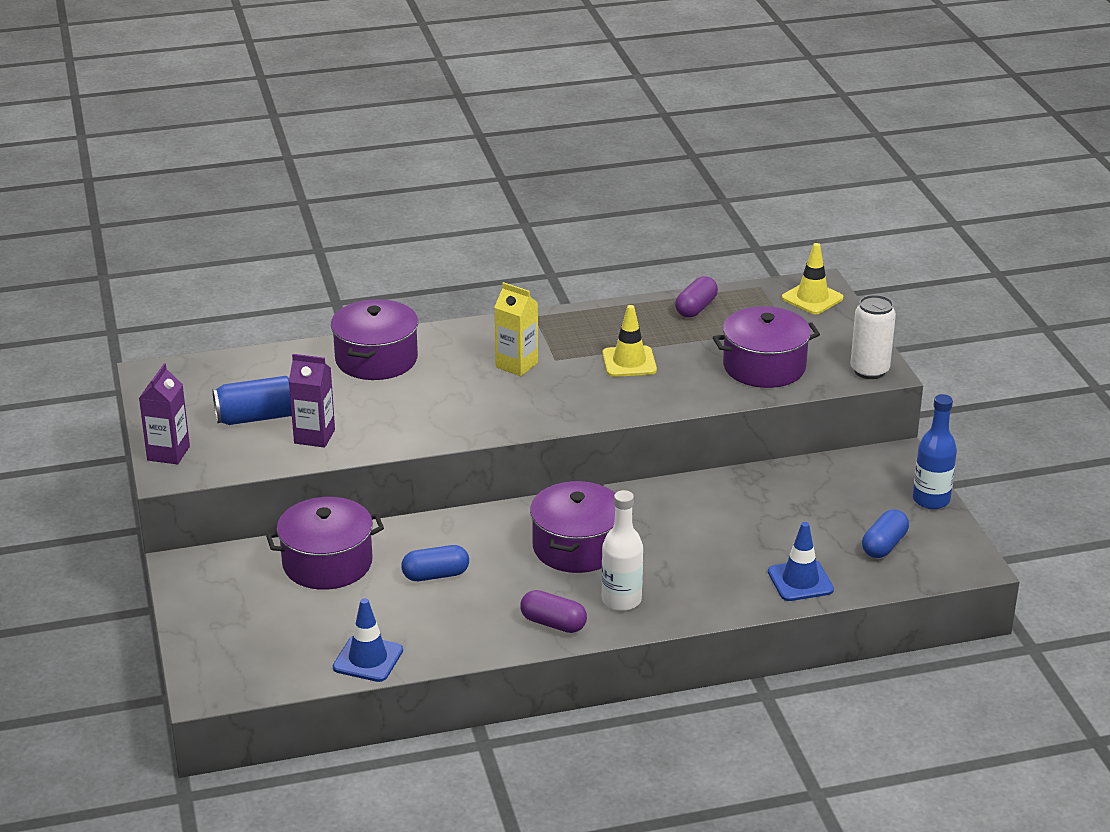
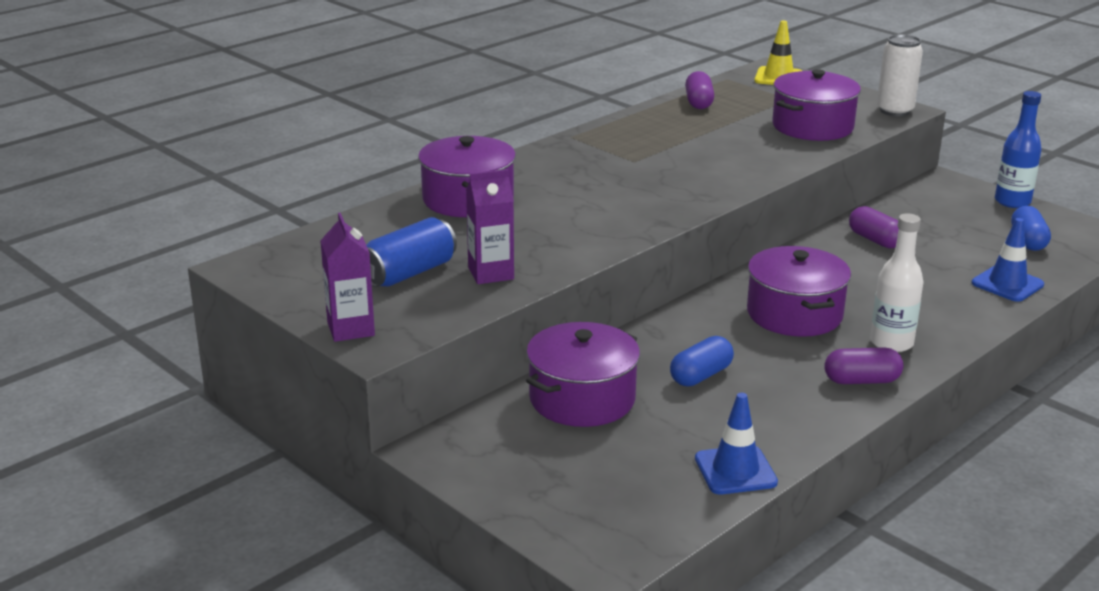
camera: 30 degrees left, 5 degrees down
yellow carton [494,282,538,376] -> none
yellow traffic cone [602,305,657,377] -> none
none -> purple capsule [849,206,899,249]

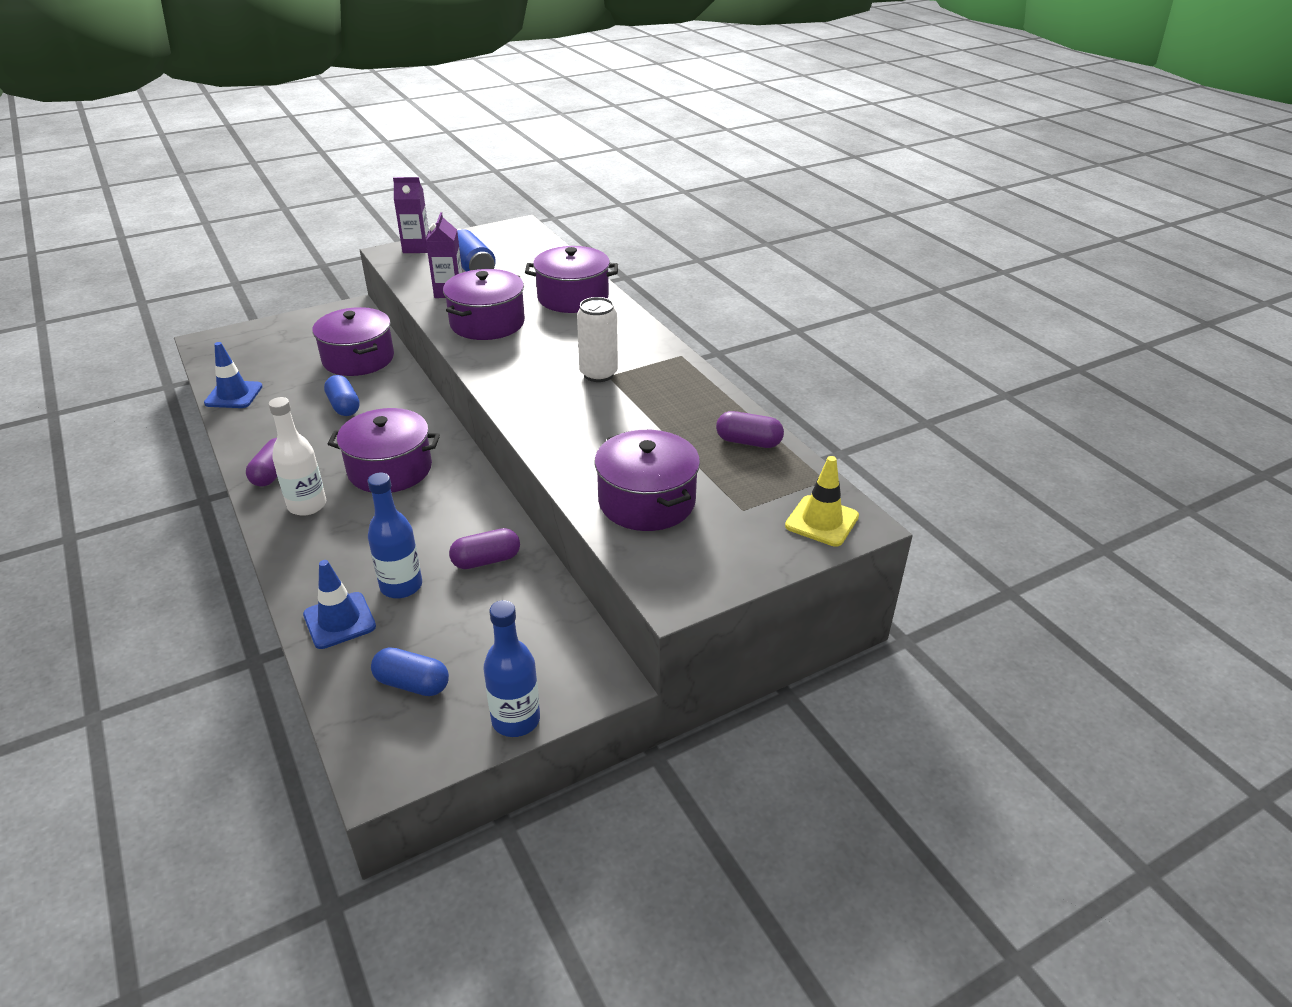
camera: 105 degrees right, 10 degrees up
white can [877,34,923,117] -> white can moved to [577,297,618,382]
none -> blue bottle [368,472,422,598]
none -> purple pot [443,269,525,340]

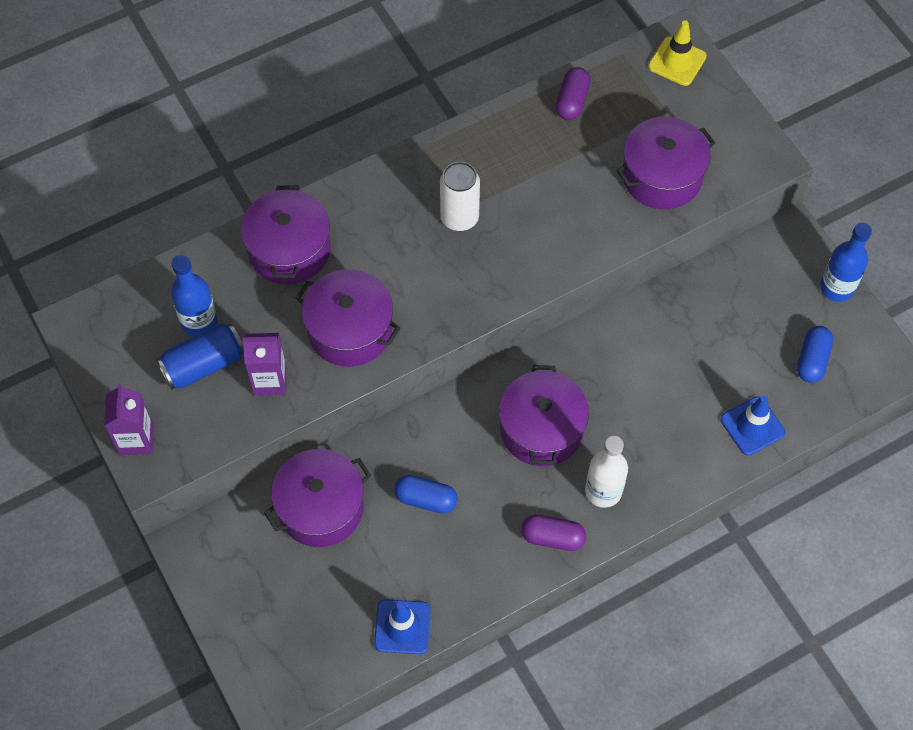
camera: 90 degrees left, 25 degrees up
blue capsule [324,375,360,416] -> blue capsule turned 45 degrees clockwise [394,475,458,514]
blue bottle [368,472,422,598] -> blue bottle moved to [171,255,218,336]
purple capsule [449,528,520,569] -> none

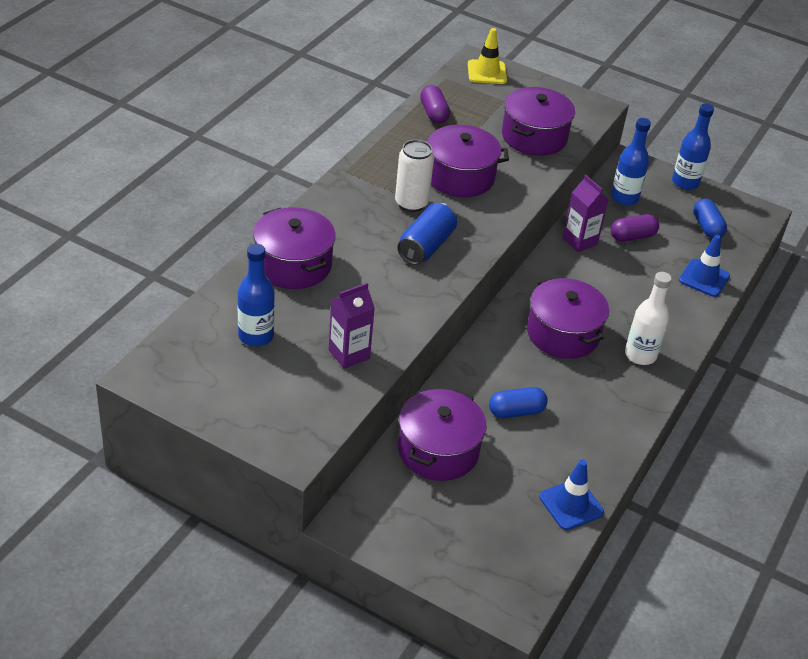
camera: 35 degrees left, 20 degrees down
purple carton [104,384,154,455] -> purple carton moved to [562,175,609,252]
blue can [156,323,244,390] -> blue can moved to [397,203,457,265]
purple pot [295,269,401,367] -> purple pot moved to [427,125,509,197]
purple capsule [521,515,586,551] -> purple capsule moved to [611,214,659,242]
none -> blue bottle [611,118,651,205]

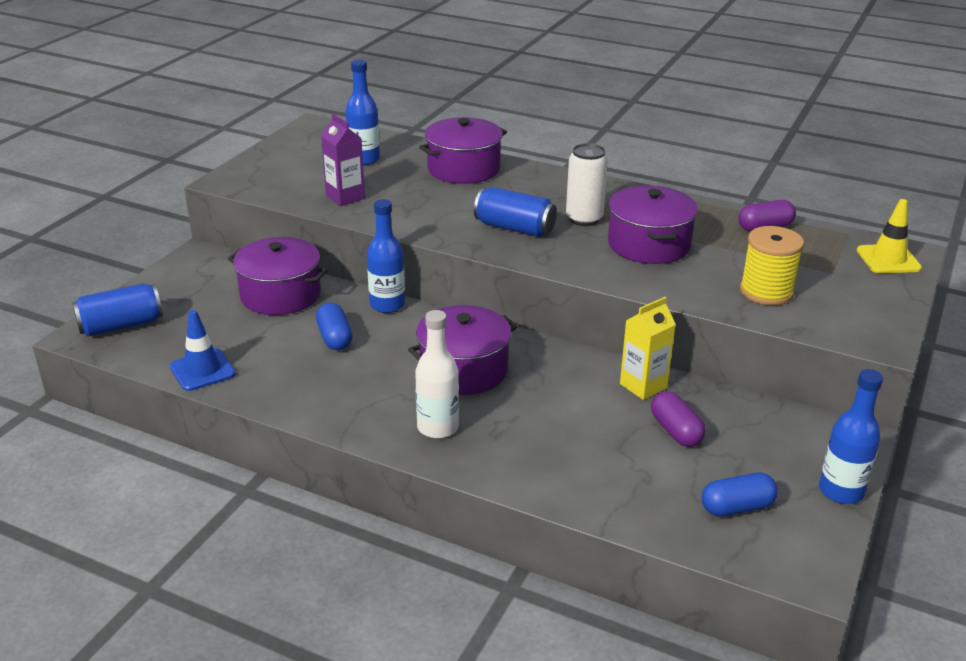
camera: 90 degrees right, 10 degrees down
purple pot [502,87,575,156] -> yellow spool [740,226,804,305]
purple carton [562,175,609,252] -> yellow carton [620,297,676,400]
blue bottle [611,118,651,205] -> blue bottle moved to [367,199,405,313]
blue traffic cone [679,235,730,297] -> none
none -> blue can [72,283,163,337]

